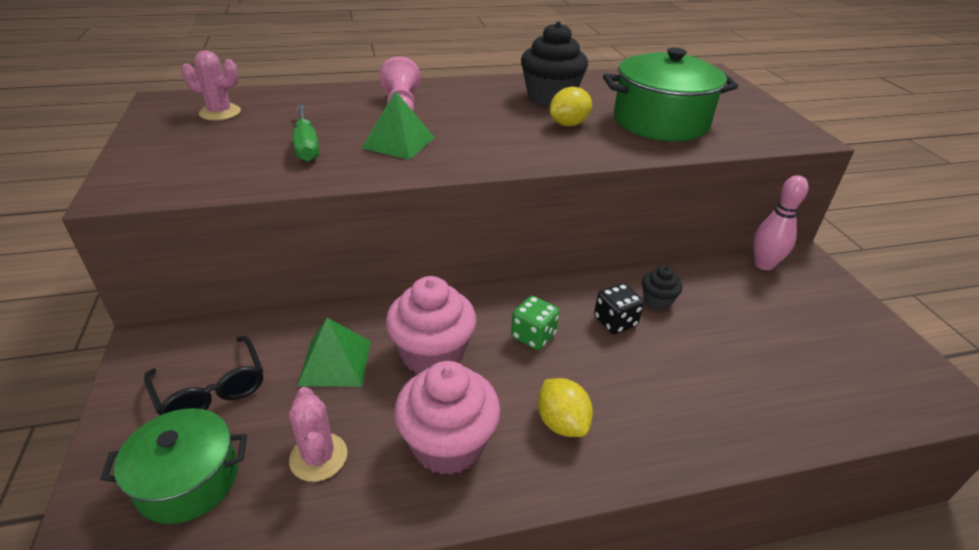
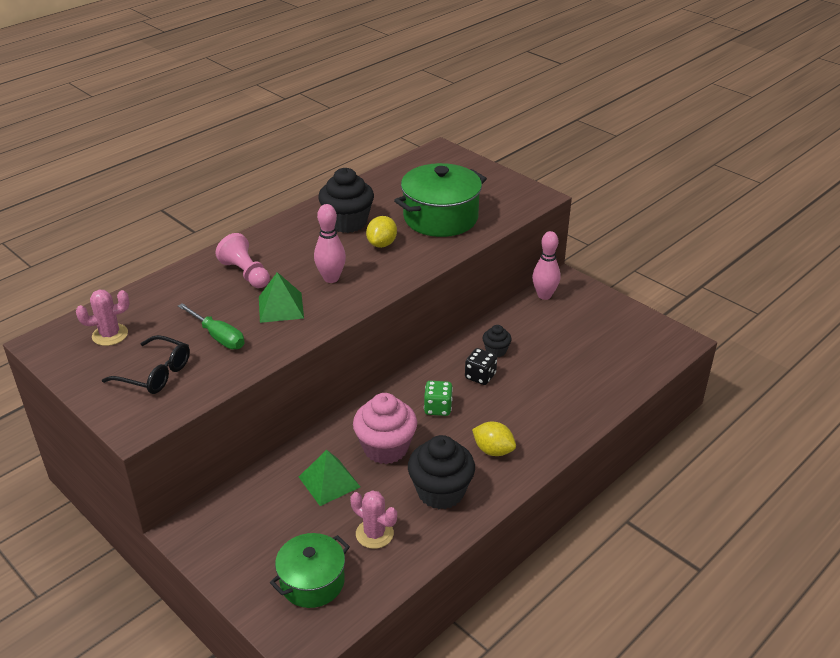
camera: 30 degrees left, 0 degrees up
black glasses [144,336,263,415] -> black glasses moved to [102,335,190,394]
pink cupcake [394,361,500,475] -> black cupcake [408,435,475,509]
none -> pink bowling pin [314,204,346,283]

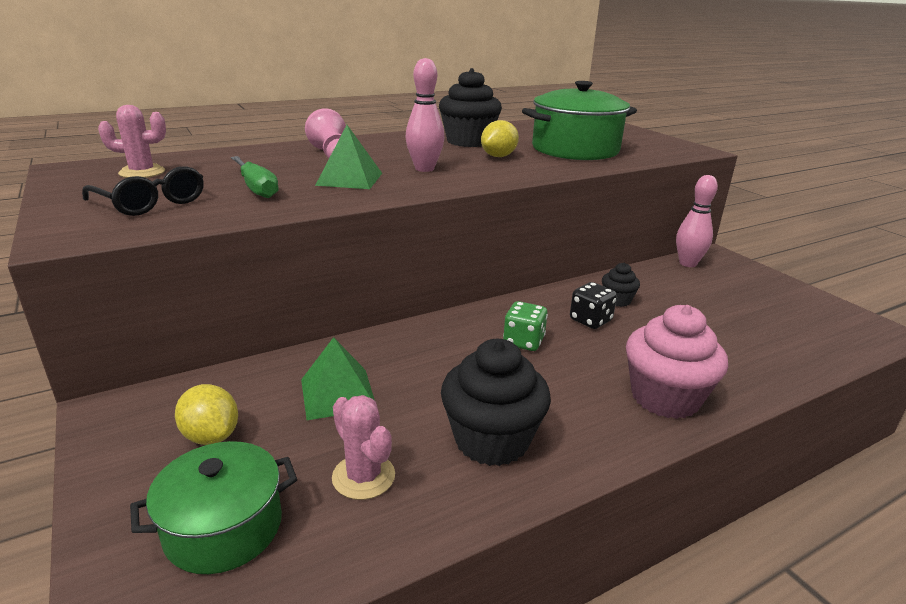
camera: 15 degrees right, 10 degrees down
pink cupcake [353,393,417,464] -> pink cupcake moved to [626,305,728,419]
yellow lemon [472,422,516,456] -> yellow lemon moved to [175,384,238,445]

